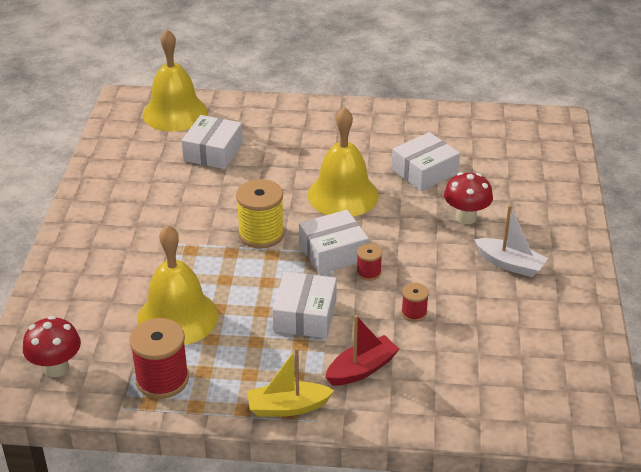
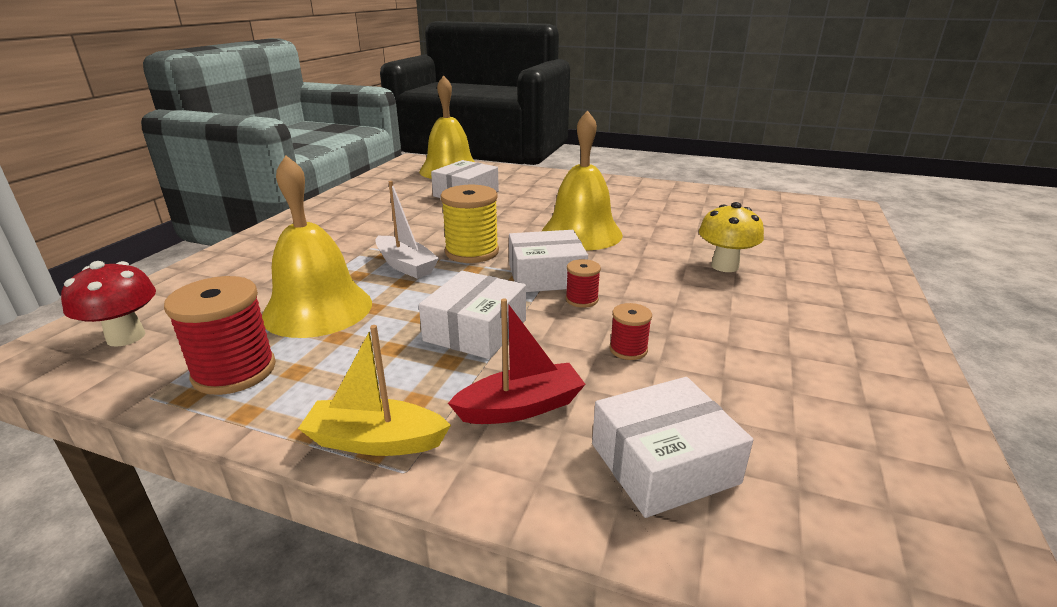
camera: 15 degrees right, 10 degrees down
white box [391,132,460,191] -> white box moved to [592,377,753,518]
red mushroom [444,172,493,224] -> yellow mushroom [699,202,764,272]
white boat [474,205,548,277] -> white boat moved to [375,181,439,279]

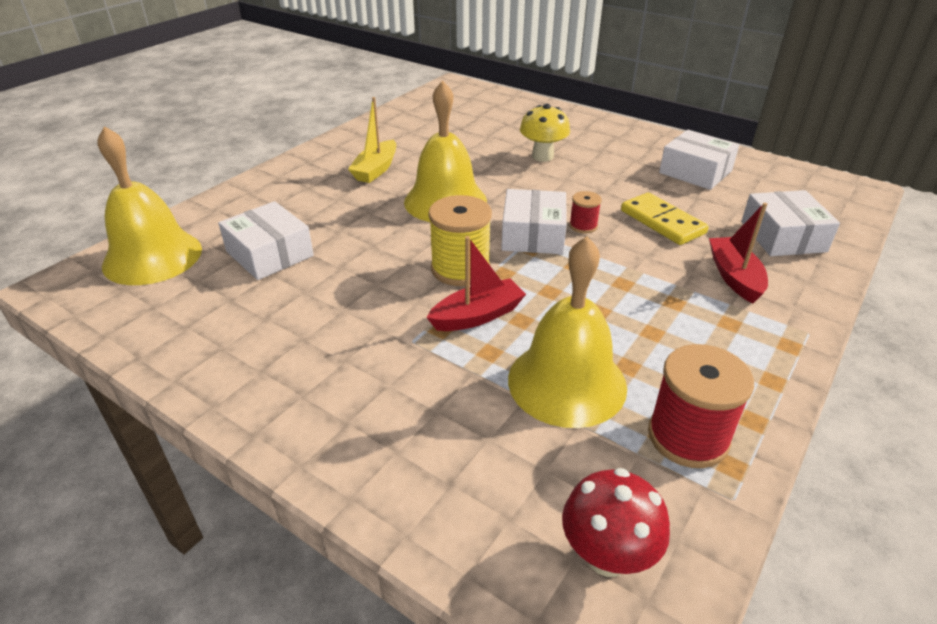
camera: 75 degrees left, 10 degrees up
yellow boat [298,325,451,456] -> yellow boat moved to [348,97,396,183]
white boat [375,181,439,279] -> red boat [426,236,526,331]
white box [419,271,526,359] -> white box moved to [659,130,739,190]
red spool [610,303,652,360] -> yellow domino [621,192,709,245]

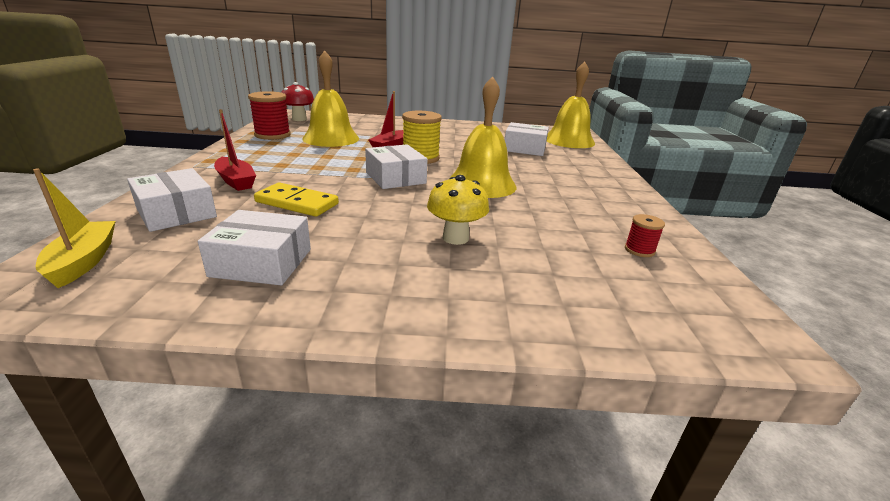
camera: 145 degrees right, 10 degrees down
yellow boat [348,97,396,183] -> yellow boat moved to [33,169,116,288]
red spool [569,191,602,233] -> red spool moved to [625,214,665,257]

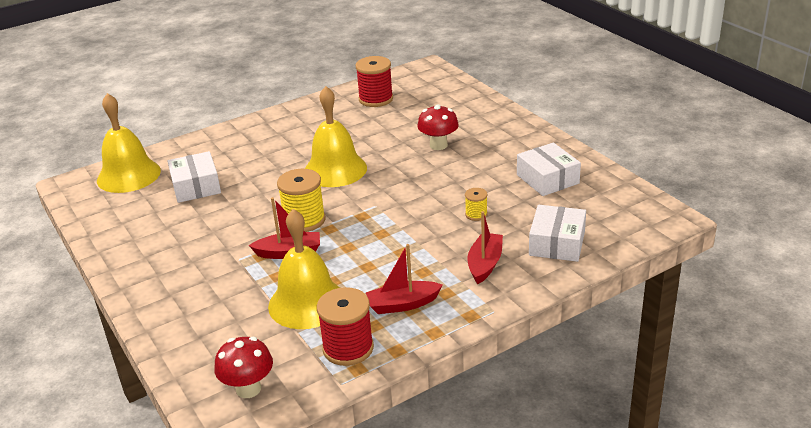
camera: 120 degrees left, 5 degrees up
yellow boat [33,169,116,288] -> none
yellow domino [254,183,339,217] -> yellow spool [465,188,488,221]
white box [365,144,427,189] -> none
yellow mushroom [427,175,489,245] -> red mushroom [417,104,459,150]
red spool [625,214,665,257] -> red spool [356,56,393,107], size x1.93
none -> red boat [366,244,443,314]

